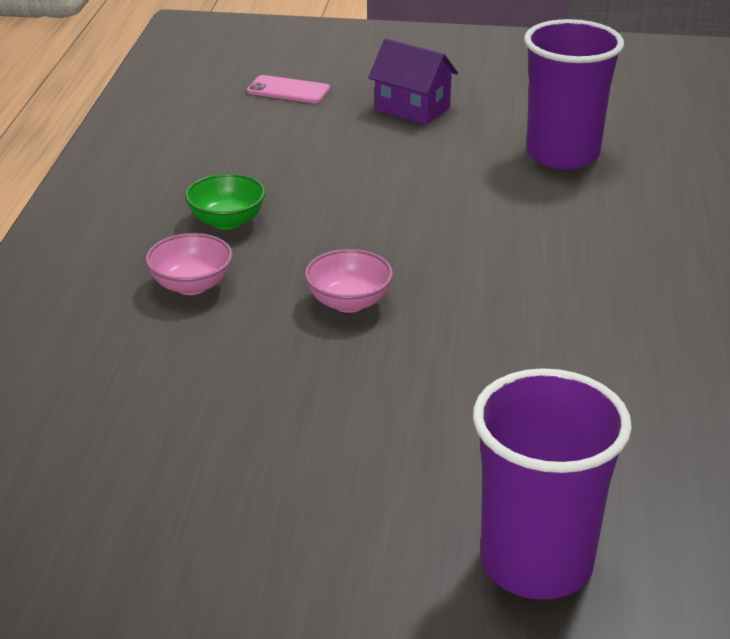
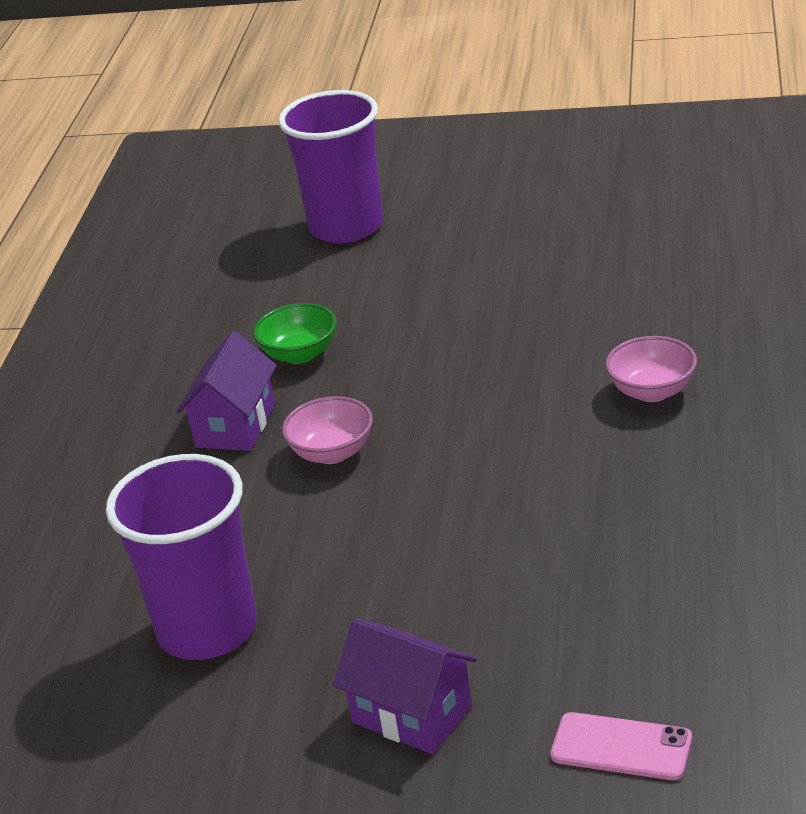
camera: 175 degrees left, 0 degrees up
green bowl [185,173,266,230] -> green bowl moved to [253,303,337,364]
pink bowl [305,249,393,313] -> pink bowl moved to [282,396,373,464]
none -> purple house [176,331,277,451]

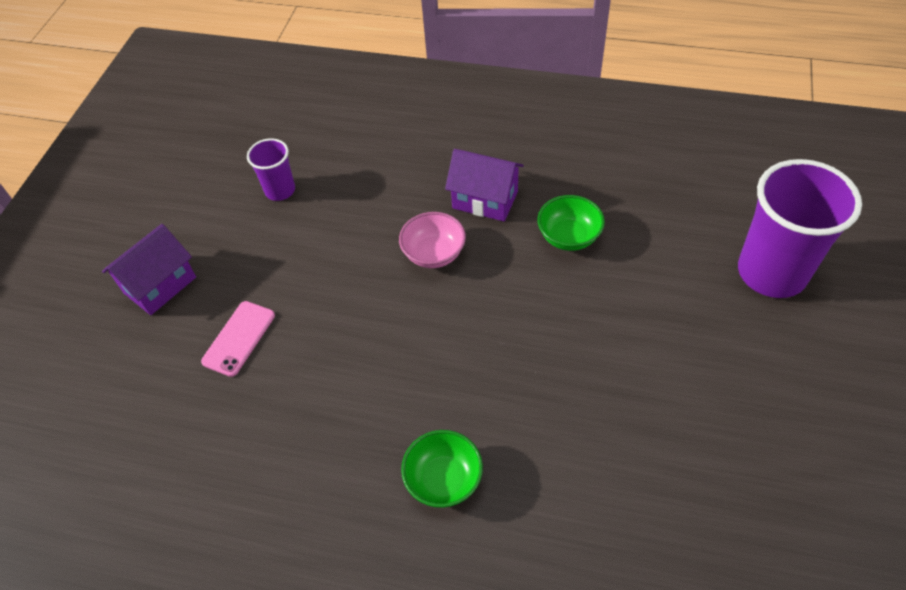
camera: 95 degrees right, 20 degrees up
purple cup [106,454,257,660] -> purple cup [247,138,295,201], size x0.51
pink phone [550,712,692,780] -> pink phone moved to [201,301,275,377]
pink bowl [605,336,697,402] -> green bowl [401,430,483,508]

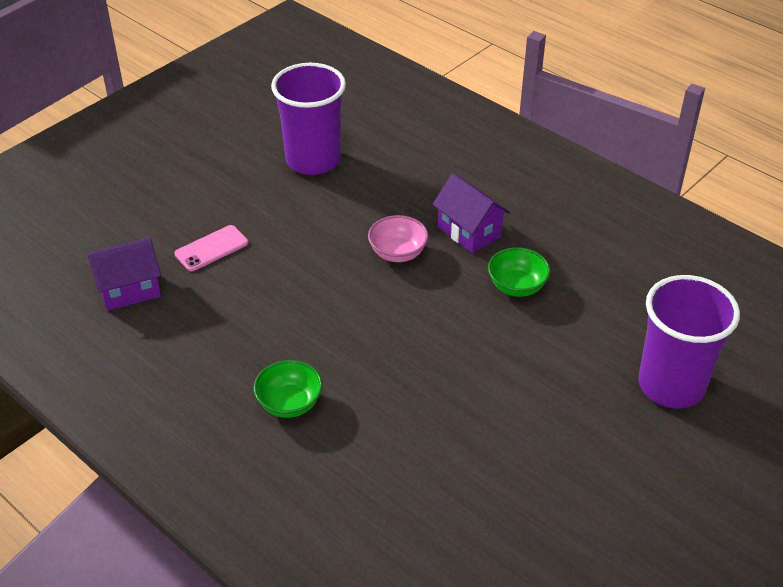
camera: 25 degrees right, 10 degrees down
purple house [102,224,196,315] -> purple house moved to [88,238,161,311]
purple cup [247,138,295,201] -> purple cup [271,63,346,175], size x1.96

